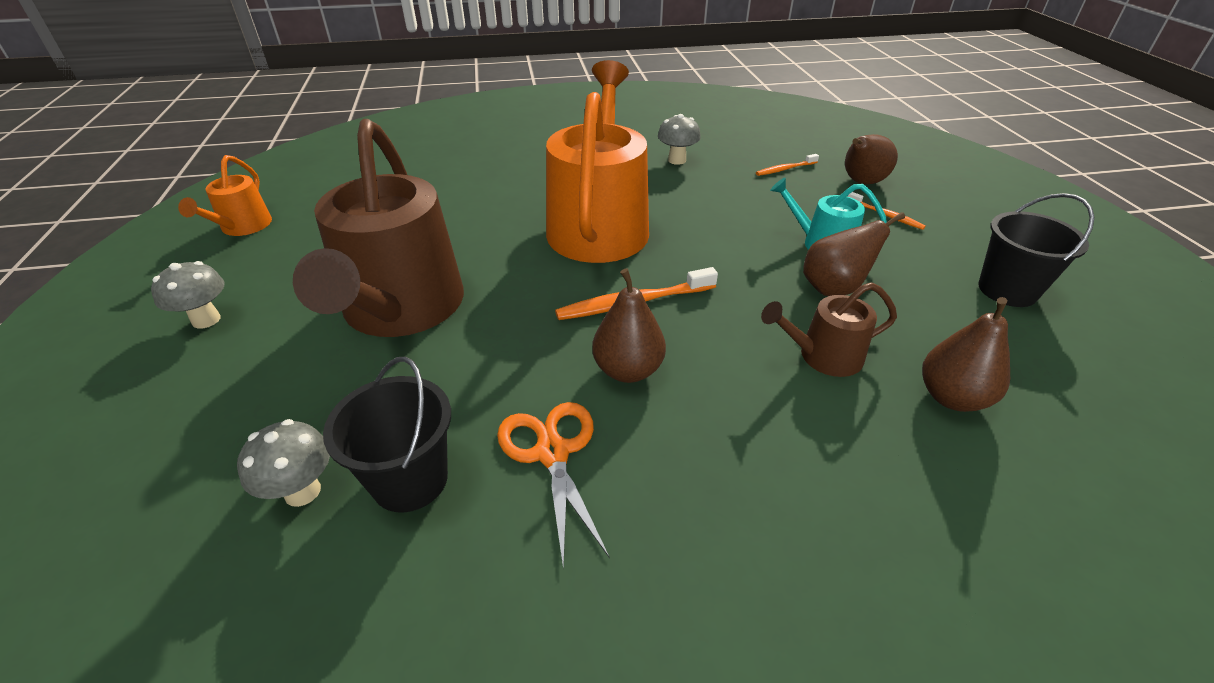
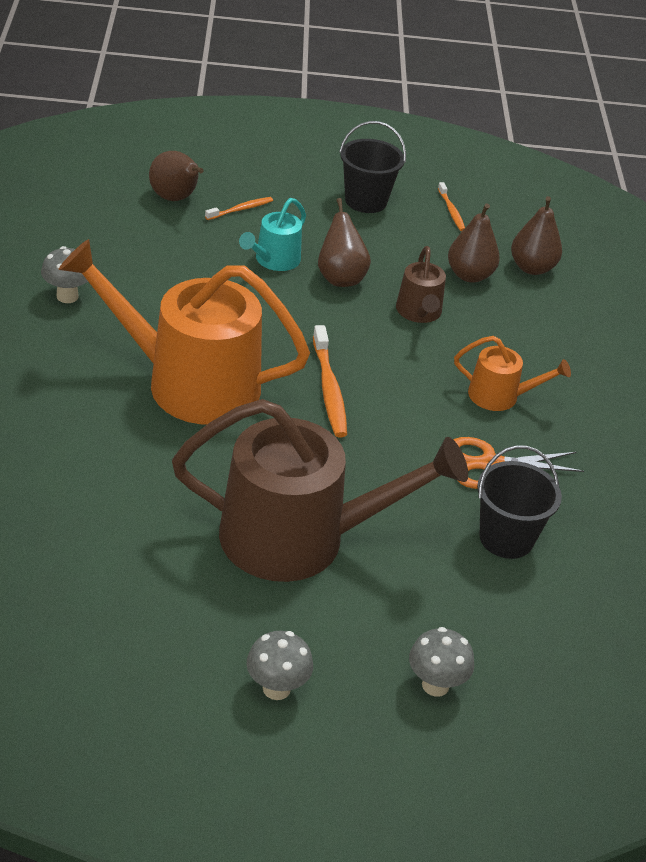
camera: 85 degrees left, 0 degrees up
orange watering can [178,155,272,236] -> orange watering can moved to [454,336,571,411]
grey mushroom [237,419,330,507] -> grey mushroom moved to [409,627,474,697]
brown pear [592,268,666,383] -> brown pear moved to [511,196,562,275]
orange toothbrush [756,154,819,176] -> orange toothbrush moved to [438,182,465,231]

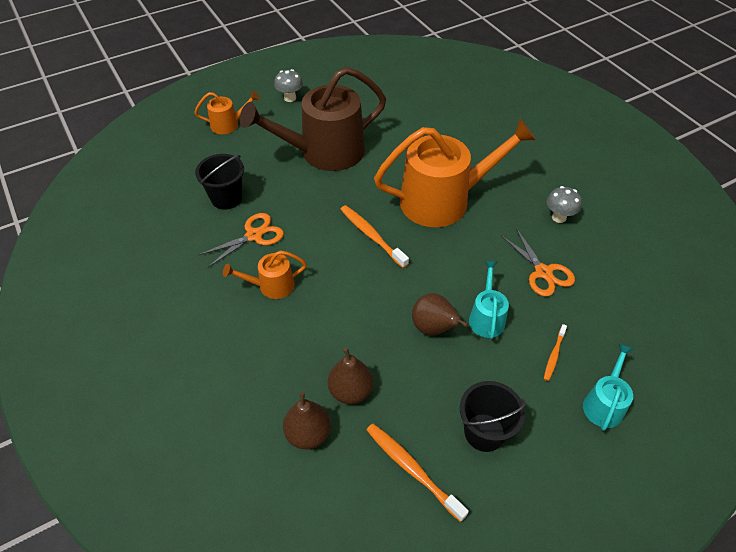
camera: 155 degrees right, 10 degrees up
brown pear [149,151,204,201] -> none
brown watering can [396,246,446,323] -> none
grey mushroom [409,627,474,697] -> orange watering can [194,91,260,134]
orange toothbrush [438,182,465,231] -> orange toothbrush [366,424,469,522], size x1.72
none -> orange scissors [501,228,575,296]
none -> turquoise watering can [583,343,633,431]

